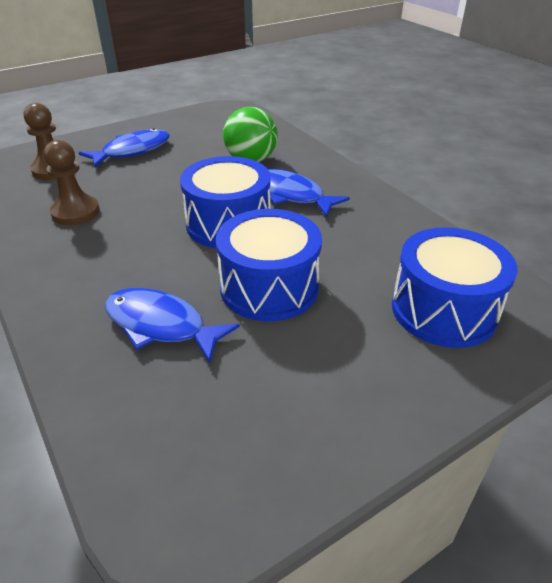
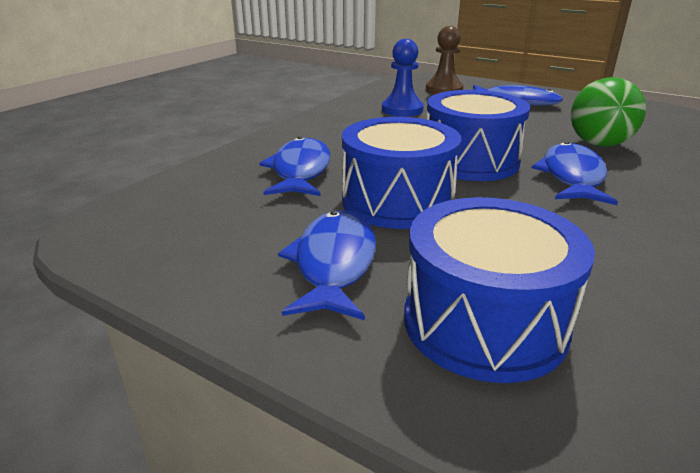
camera: 65 degrees right, 10 degrees down
brown pawn [44,140,100,225] -> blue pawn [382,39,424,117]
none -> blue fish [278,210,376,320]

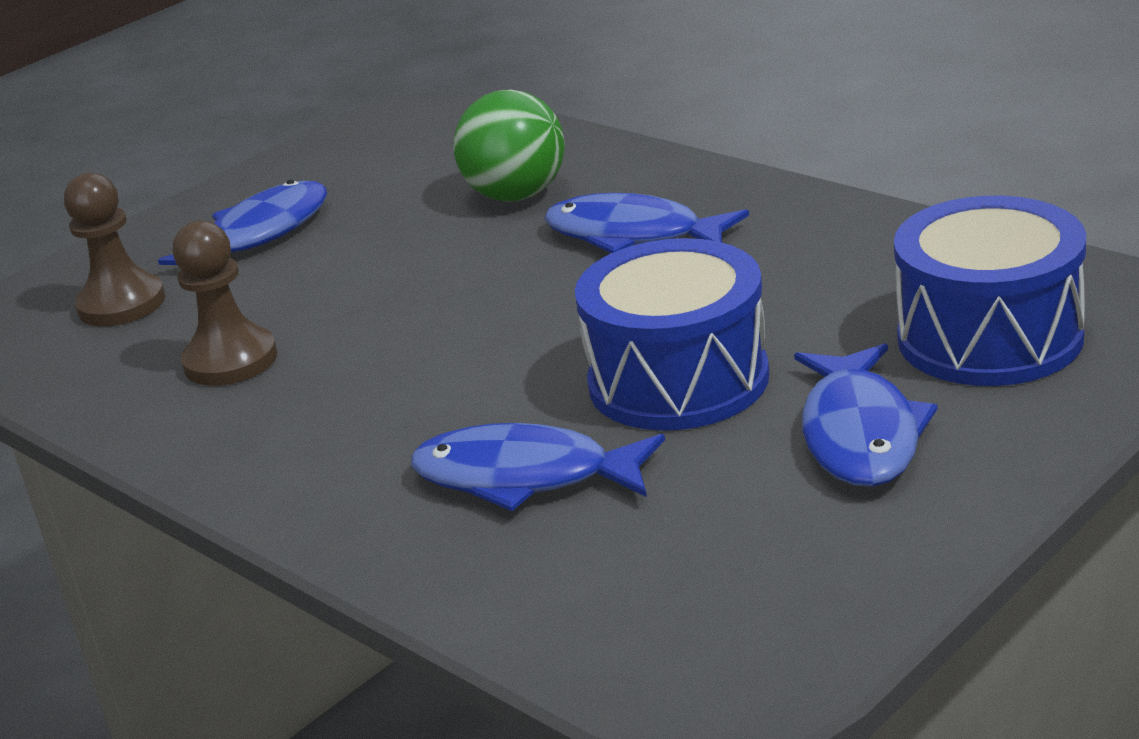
camera: 75 degrees left, 0 degrees up
blue fish [278,210,376,320] -> blue fish turned 105 degrees counterclockwise [794,343,938,487]
blue pawn [382,39,424,117] -> brown pawn [173,221,277,386]
blue drum [427,90,530,181] -> none

